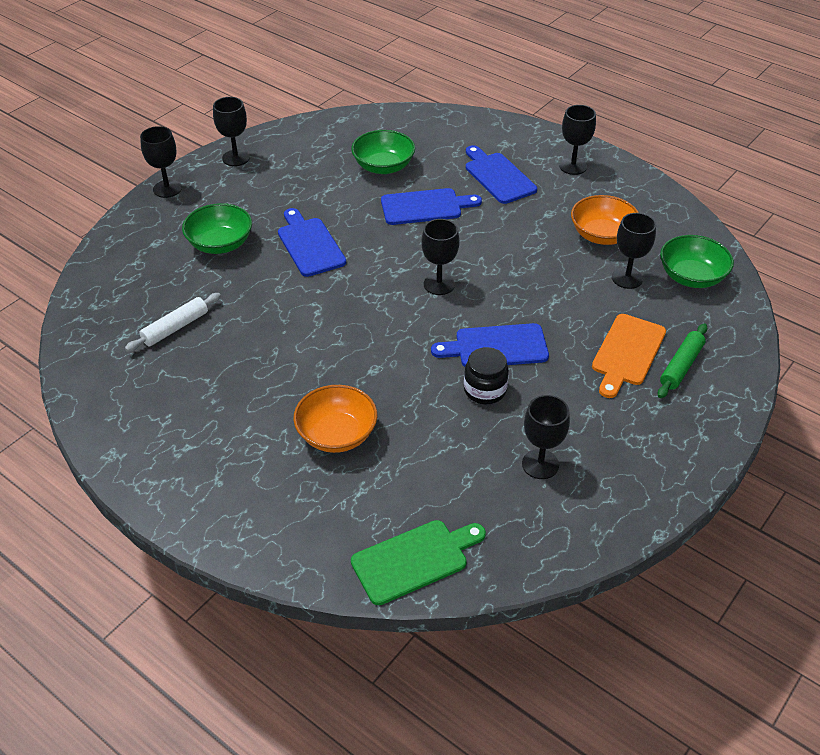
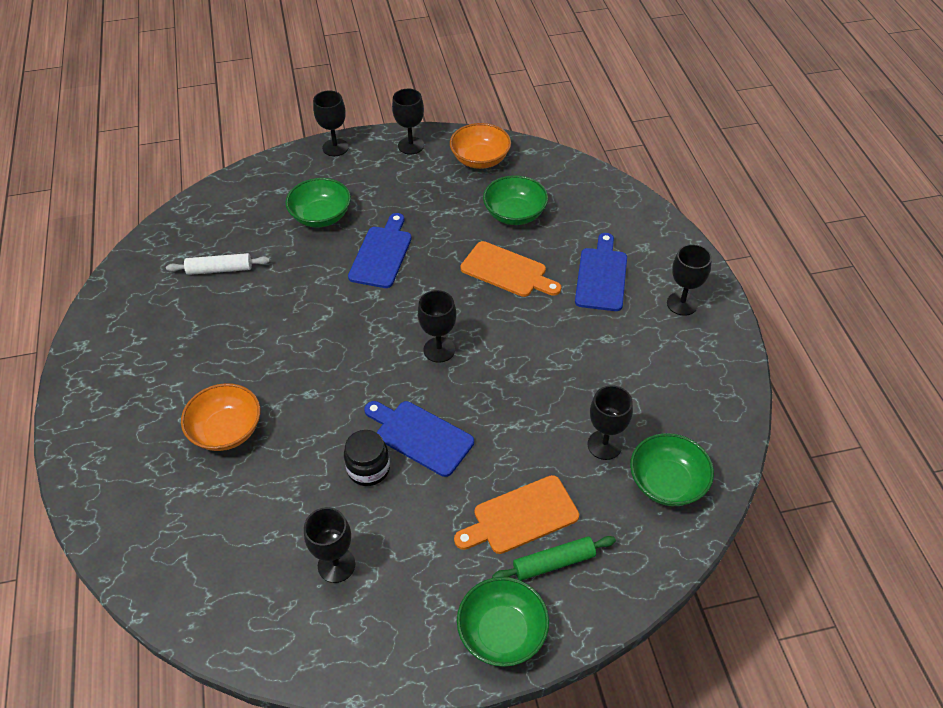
camera: 40 degrees right, 5 degrees up
green cutting board [351,520,486,605] -> none
blue cutting board [381,188,482,225] -> orange cutting board [460,241,561,297]
orange bowl [571,195,639,245] -> orange bowl moved to [450,123,511,169]
none -> green bowl [457,577,549,667]

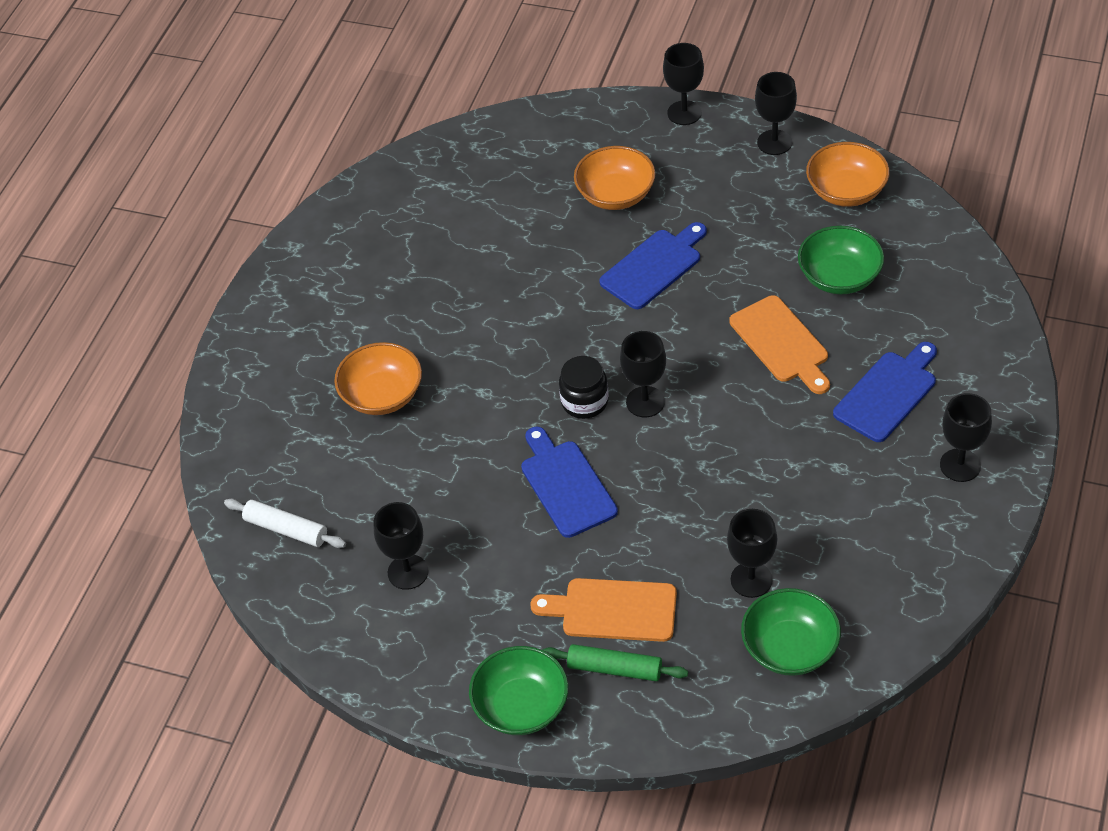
camera: 35 degrees right, 0 degrees up
white rolling pin [166,253,270,275] -> white rolling pin moved to [224,499,346,548]
green bowl [285,178,351,228] -> orange bowl [574,146,655,210]
black jar [344,430,390,486] -> black jar moved to [559,356,608,419]

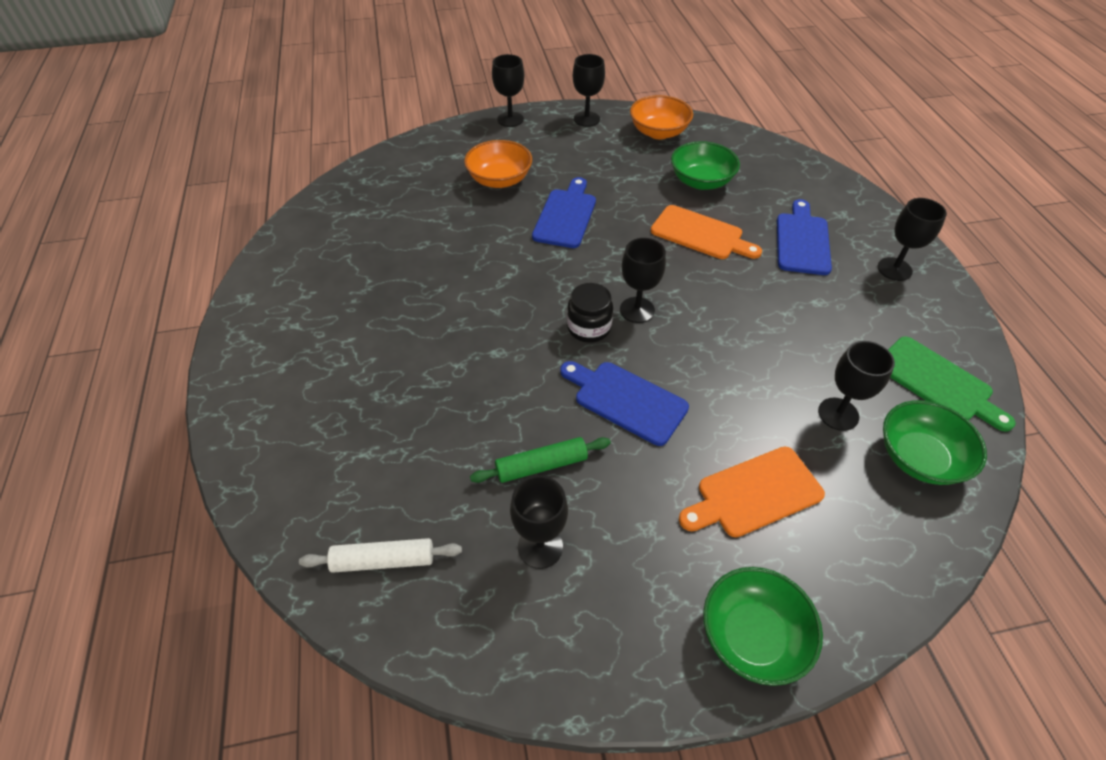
camera: 35 degrees left, 0 degrees up
orange bowl [334,342,422,415] -> none
green rolling pin [542,644,688,681] -> green rolling pin moved to [470,437,611,483]
none -> green cutting board [888,336,1016,432]

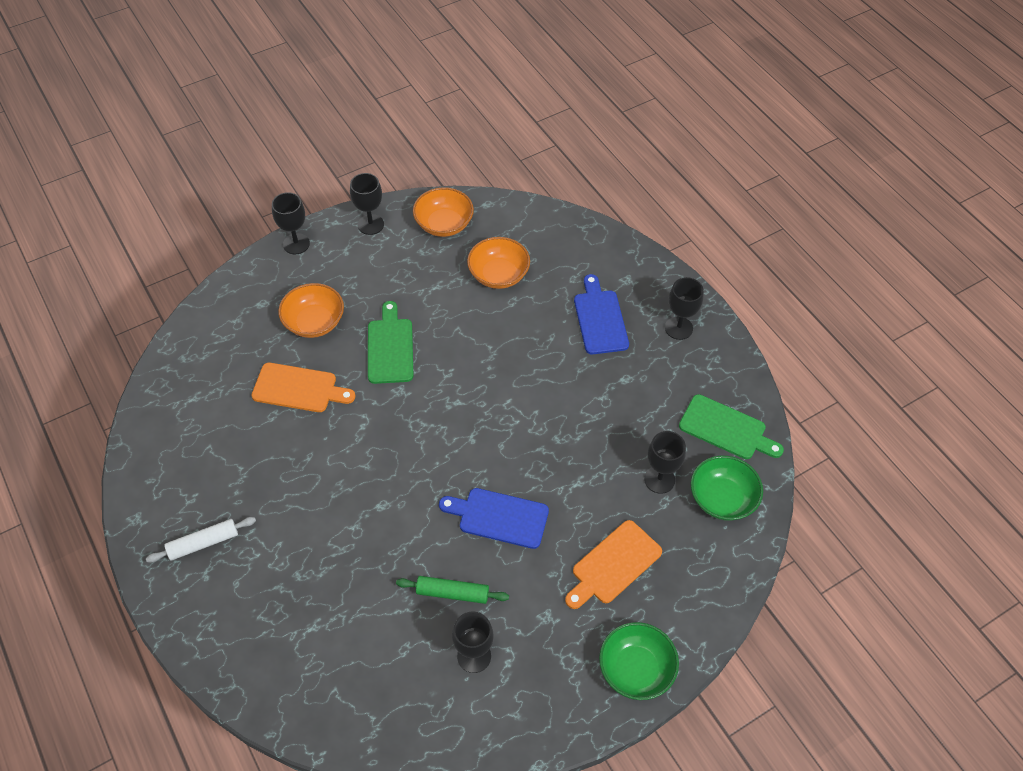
camera: 20 degrees left, 5 degrees up
white rolling pin [299,538,462,573] -> white rolling pin moved to [146,517,256,563]
green rolling pin [470,437,611,483] -> green rolling pin turned 45 degrees clockwise [396,576,509,604]
blue cutting board [532,177,596,248] -> green cutting board [368,301,413,384]
black jar [567,283,613,343] -> none
black goblet [620,238,666,323] -> none
orange cutting board [651,205,762,259] -> orange cutting board moved to [251,363,355,412]
green bowl [671,141,740,190] -> orange bowl [467,237,530,289]

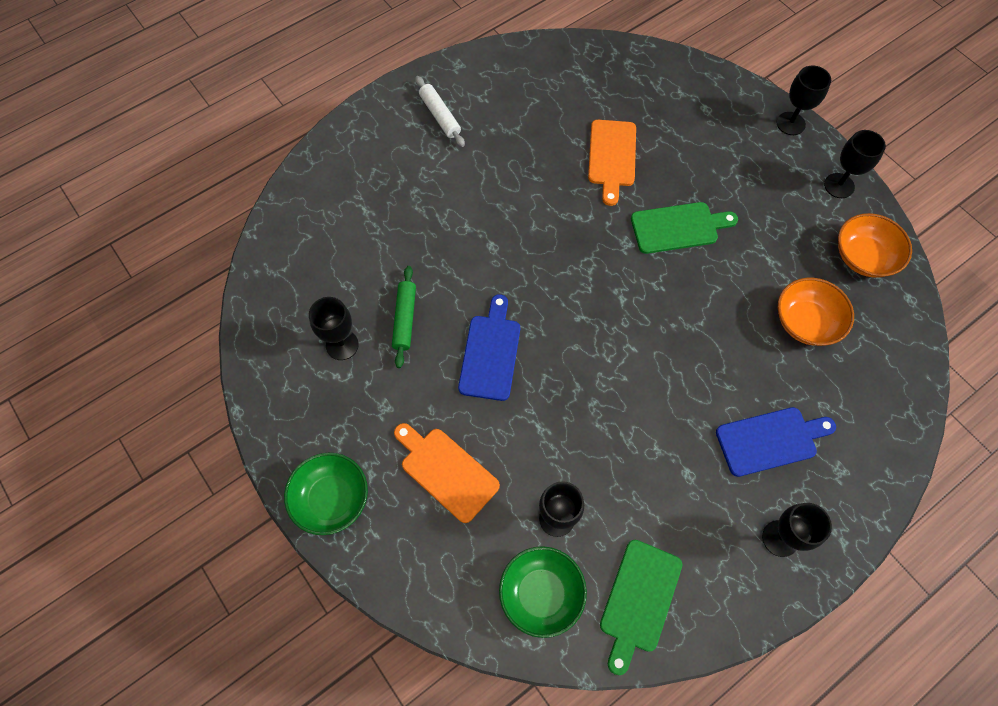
camera: 85 degrees right, 10 degrees up
orange bowl [278,283,344,338] -> none

